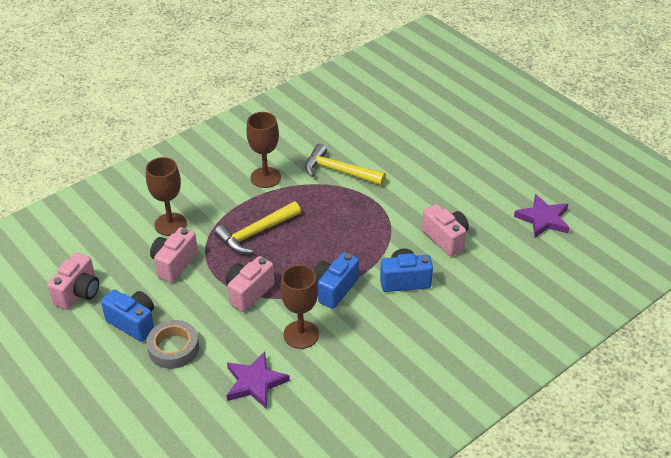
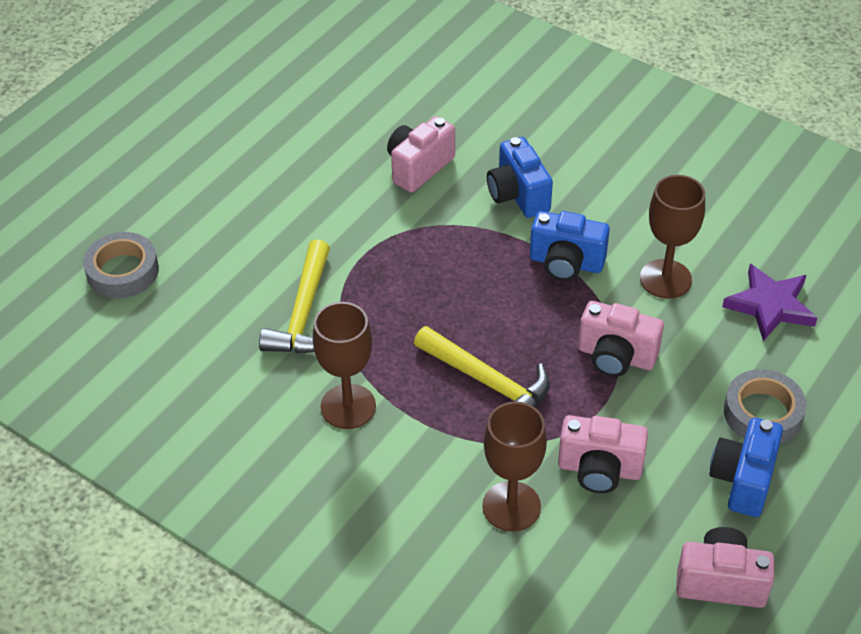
camera: 105 degrees left, 5 degrees up
purple star [514,194,569,238] -> none
none -> grey tape [83,232,159,298]

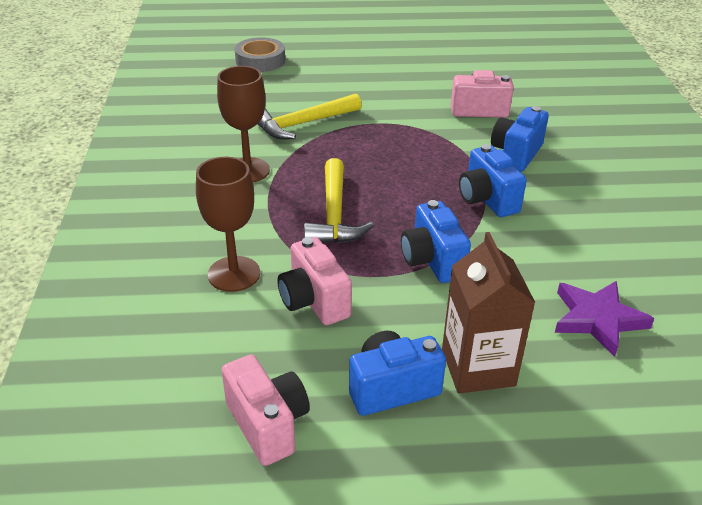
camera: 50 degrees right, 10 degrees down
pink camera [578,301,664,377] -> blue camera [401,200,471,283]
brown goblet [640,175,705,299] -> none
grey tape [724,369,807,444] -> brown carton [442,232,536,393]

